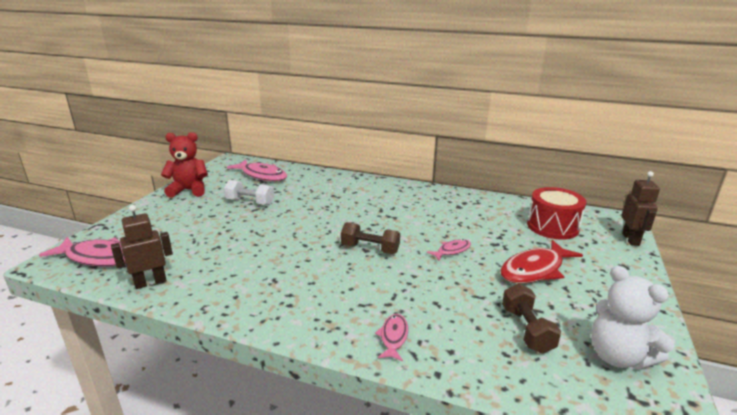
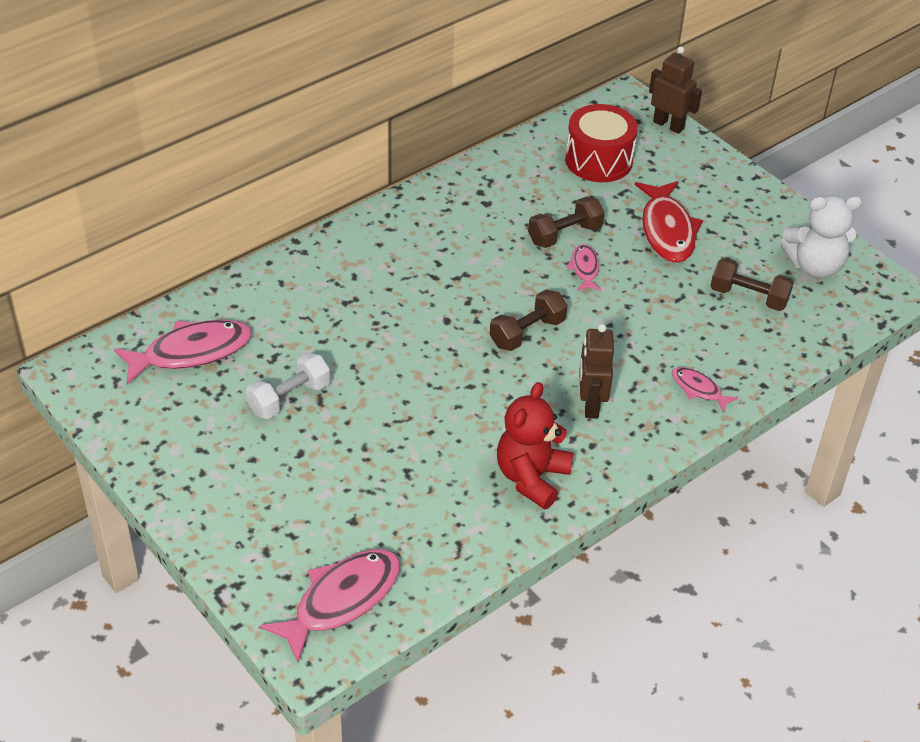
camera: 60 degrees left, 20 degrees up
brown robot [111,205,173,289] -> brown robot moved to [579,324,614,419]
red teddy bear [161,132,208,198] -> red teddy bear moved to [497,382,573,509]
none -> brown dumbbell [528,196,605,248]

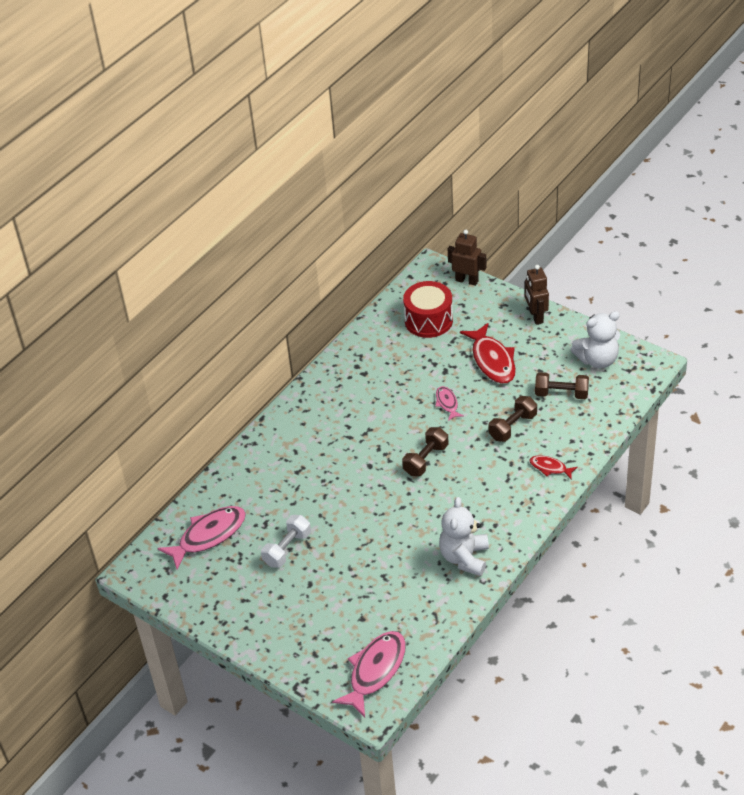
camera: 10 degrees left, 0 degrees up
red teddy bear [497,382,573,509] -> white teddy bear [439,497,489,576]
brown dumbbell [528,196,605,248] -> brown dumbbell moved to [488,396,537,442]
brown robot [579,324,614,419] -> brown robot moved to [525,265,549,325]
pink fish [672,367,738,413] -> red fish [529,455,578,480]

